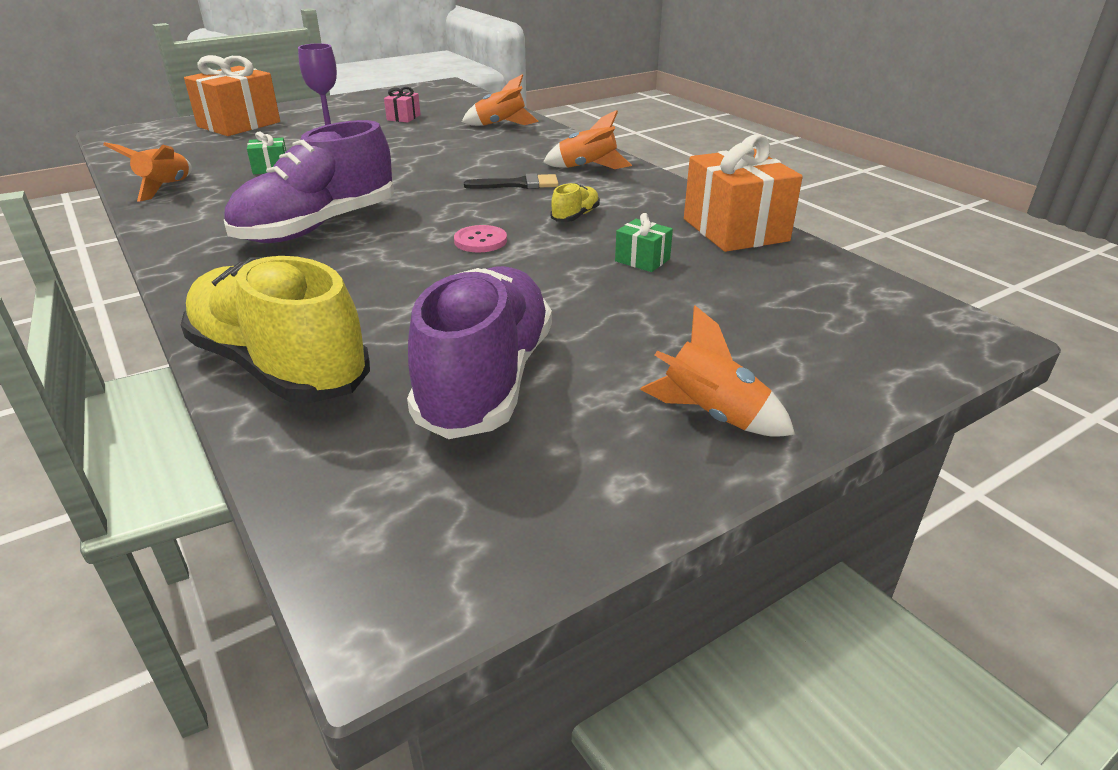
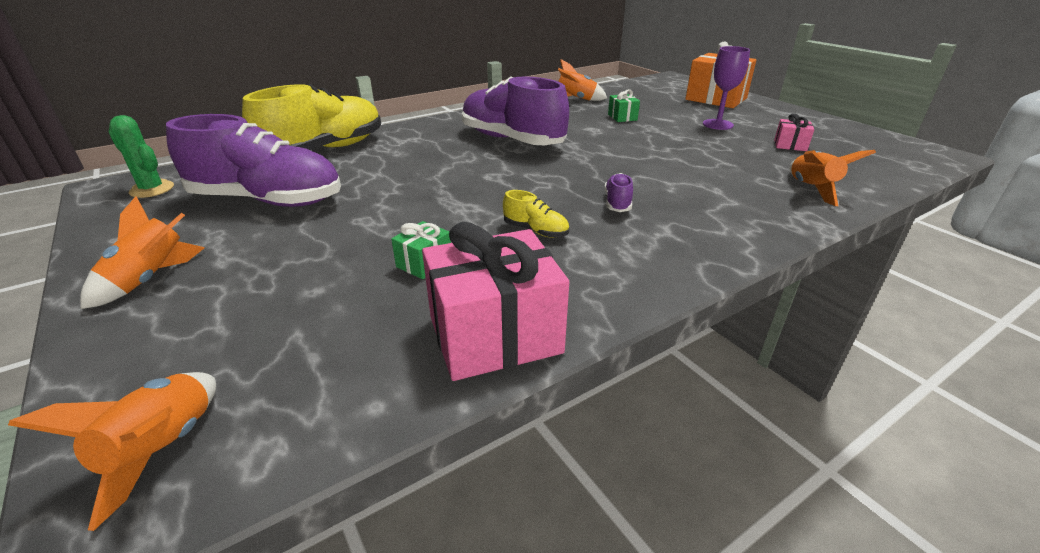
camera: 90 degrees right, 0 degrees up
pink button [454,225,507,252] -> none
black brush [464,173,559,189] -> purple shoe [604,173,633,212]
orange rocket [543,110,632,169] -> orange rocket moved to [8,372,216,531]
orange gift [684,134,803,252] -> pink gift [422,222,569,381]
none -> green cactus [108,115,174,198]

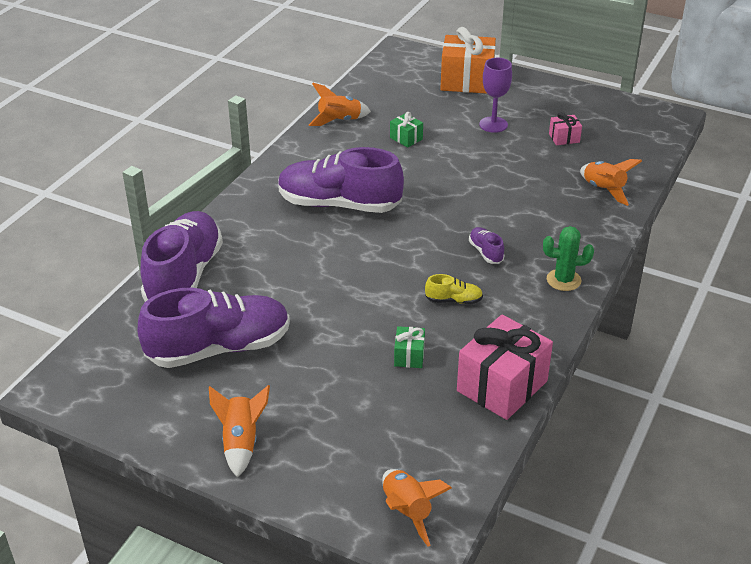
camera: 30 degrees left, 5 degrees up
green cactus [108,115,174,198] -> green cactus moved to [543,226,594,291]
yellow shoe [242,84,381,150] -> purple shoe [141,211,223,302]

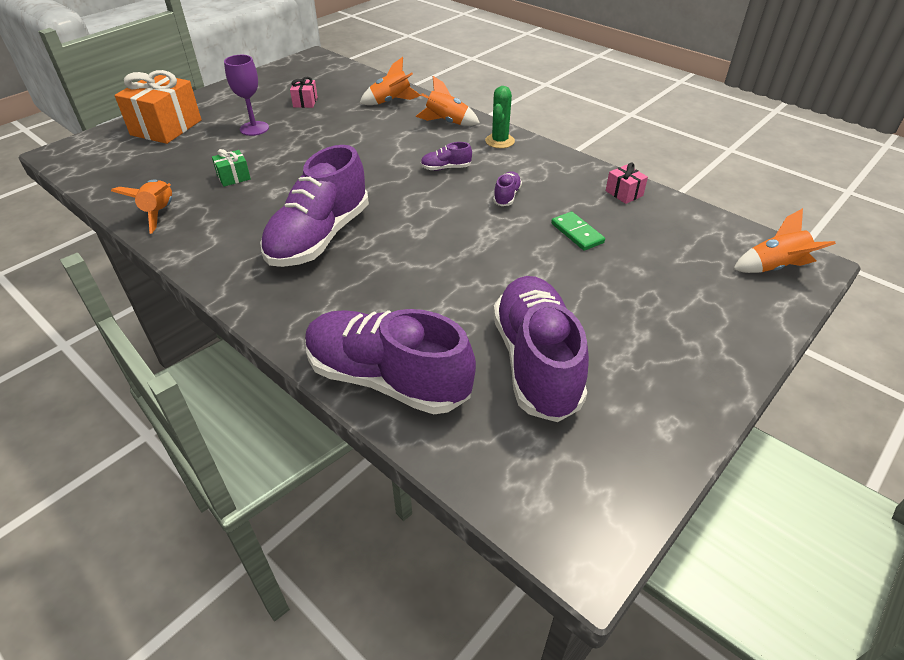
camera: 75 degrees left, 5 degrees up
orange rocket [209,385,270,478] -> orange rocket moved to [416,76,480,126]
green gift [394,326,425,368] -> green domino [551,212,605,251]
yellow shoe [425,274,483,304] -> purple shoe [493,171,522,206]
pink gift [457,315,553,420] -> pink gift [606,163,648,204], size x0.47

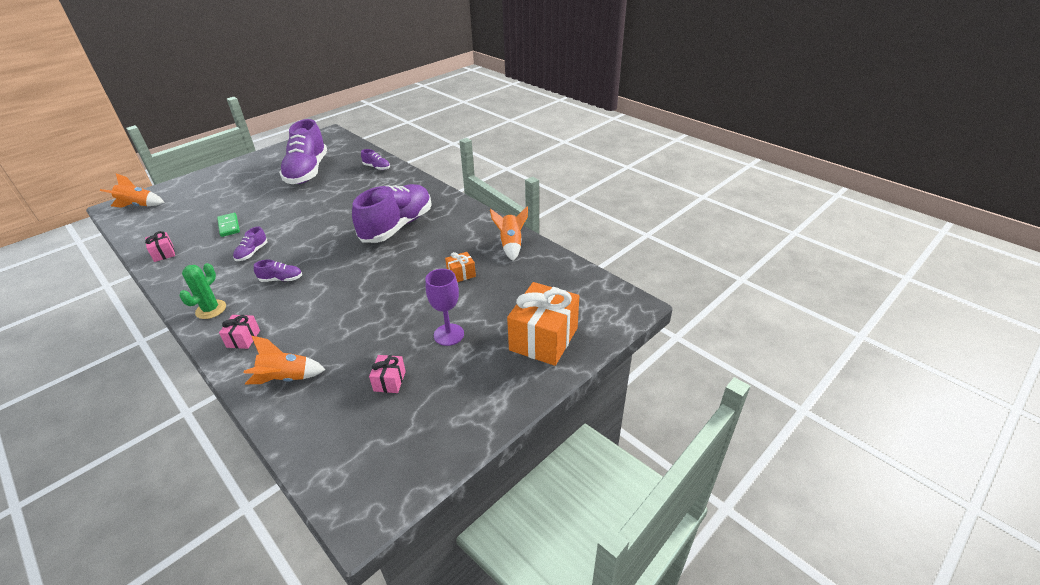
camera: 175 degrees left, 5 degrees down
green gift [212,149,251,187] -> orange gift [445,252,476,282]
purple shoe [305,309,476,414] -> purple shoe [361,149,390,170], size x0.41
orange rocket [416,76,480,126] -> pink gift [219,315,260,349]

